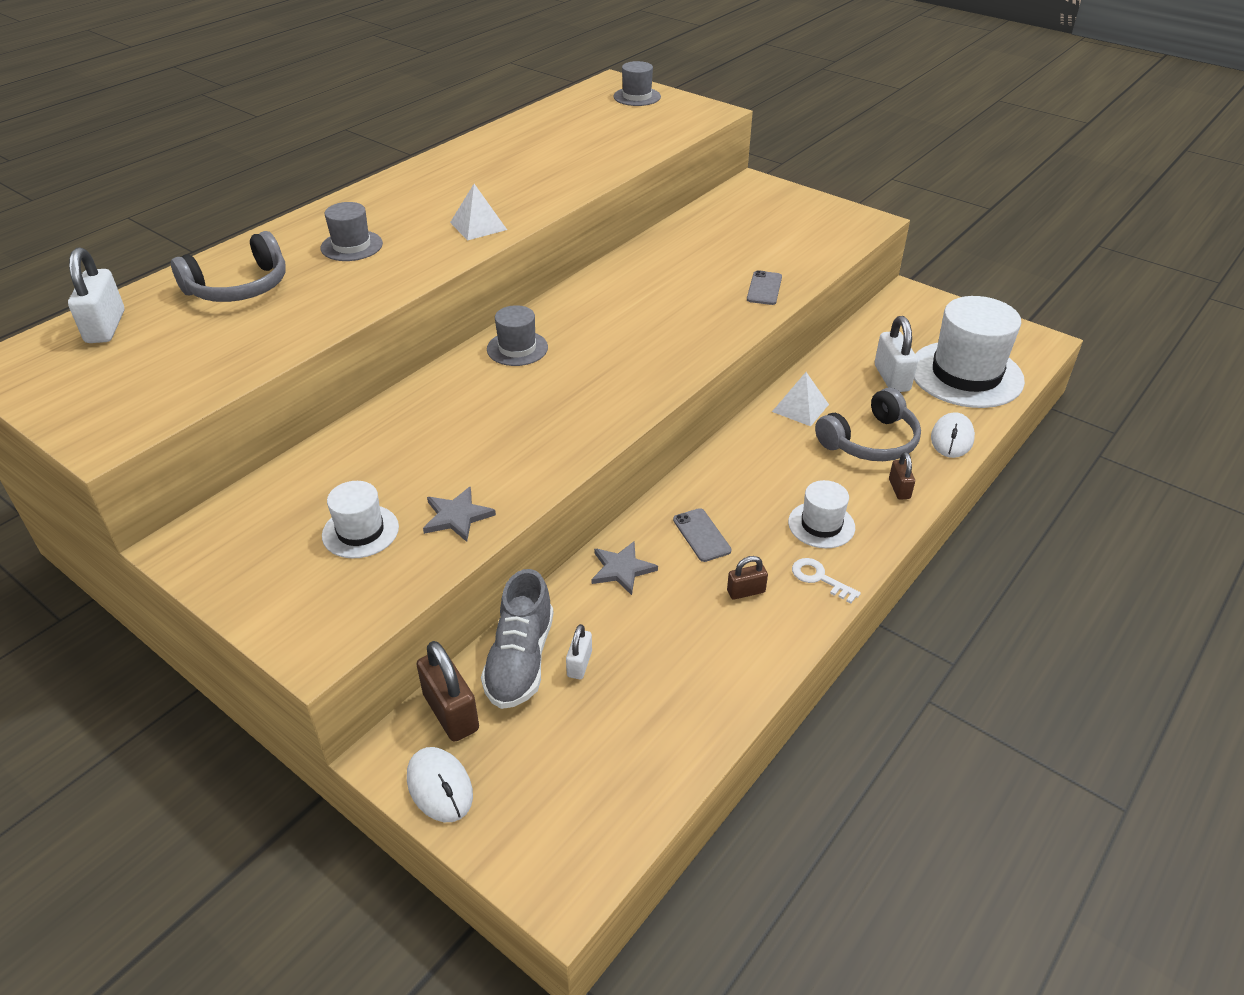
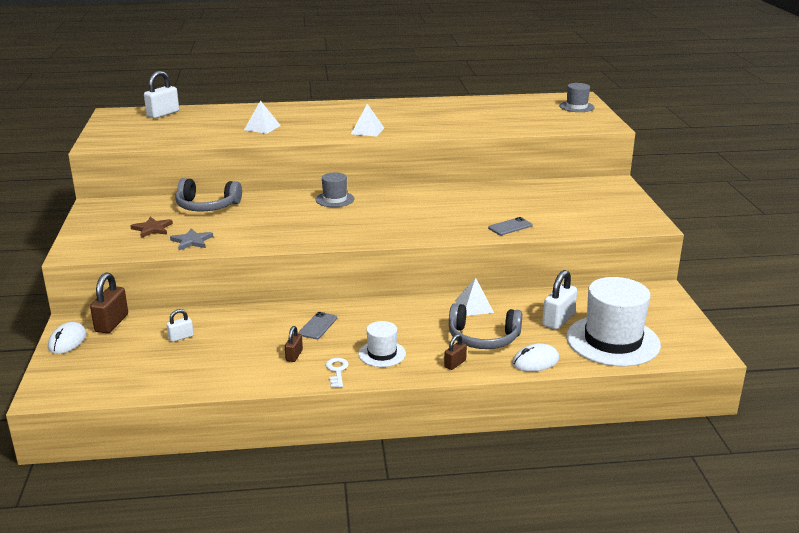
camera: 45 degrees right, 15 degrees down
grey headphones [171,231,286,302] -> grey headphones moved to [175,178,242,211]
grey hat [321,202,383,261] -> none
white hat [322,481,399,558] -> brown star [130,217,173,238]
grey shoe [481,569,553,709] -> none
grey star [592,541,658,595] -> none
brown padlock [727,556,768,600] -> brown padlock turned 75 degrees clockwise [285,326,303,362]
none -> white pyramid [244,100,281,134]

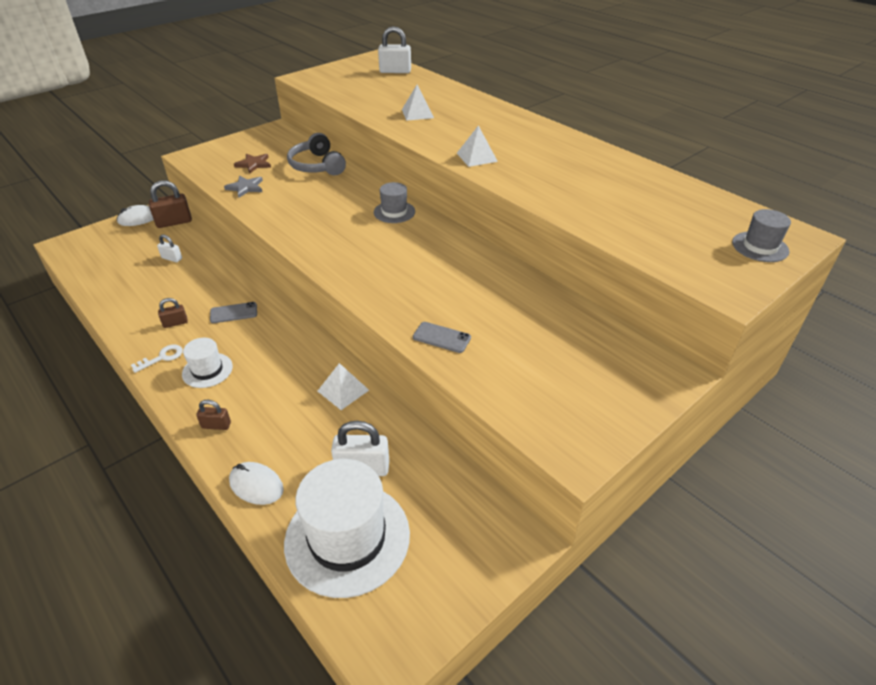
camera: 55 degrees right, 15 degrees up
grey headphones [449,303,522,349] -> none

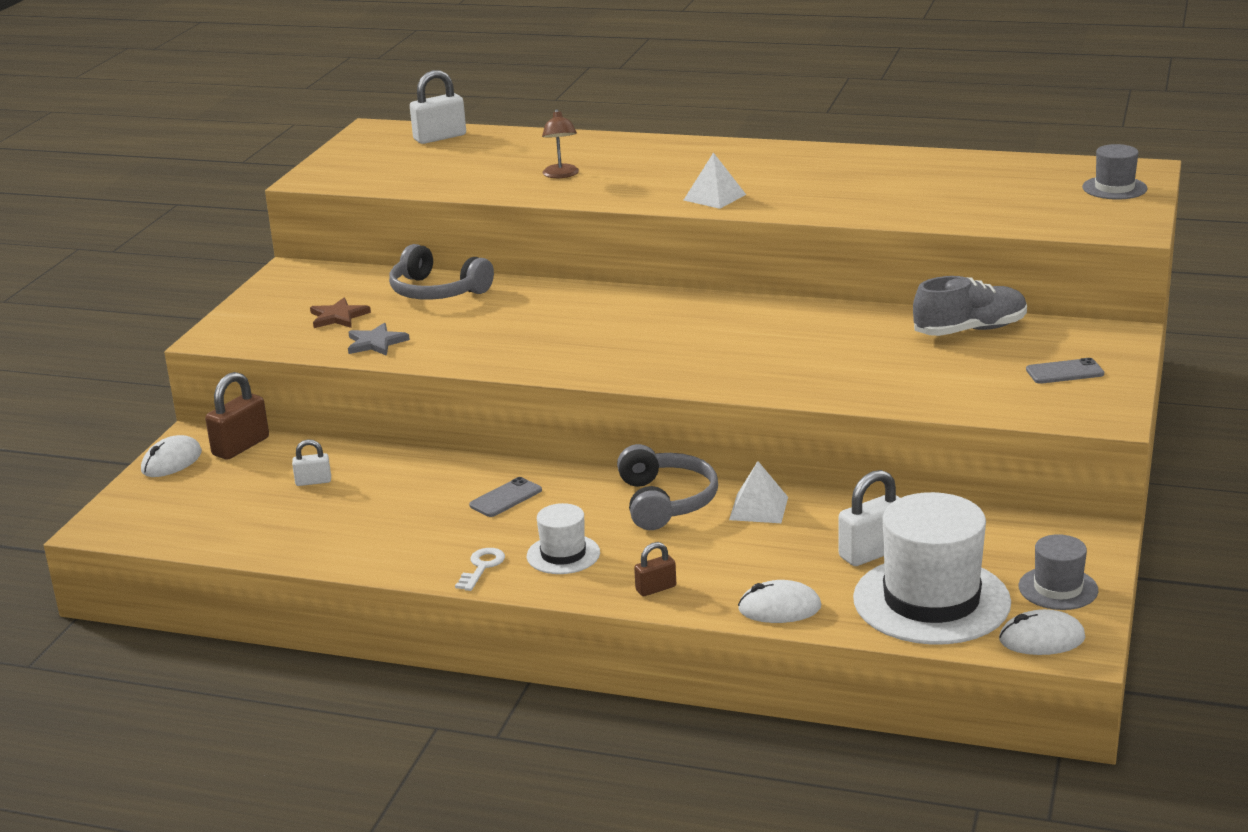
camera: 30 degrees left, 15 degrees down
brown padlock [158,298,188,328] -> none
grey hat [374,182,415,223] -> grey hat moved to [1019,534,1098,610]
white pyramid [402,85,434,121] -> brown lamp [542,109,579,178]
grey phone [413,322,471,353] -> grey phone moved to [1026,358,1104,384]
none -> grey headphones [617,444,718,530]
none -> grey shoe [913,276,1027,336]
none -> white mouse [999,609,1085,655]

